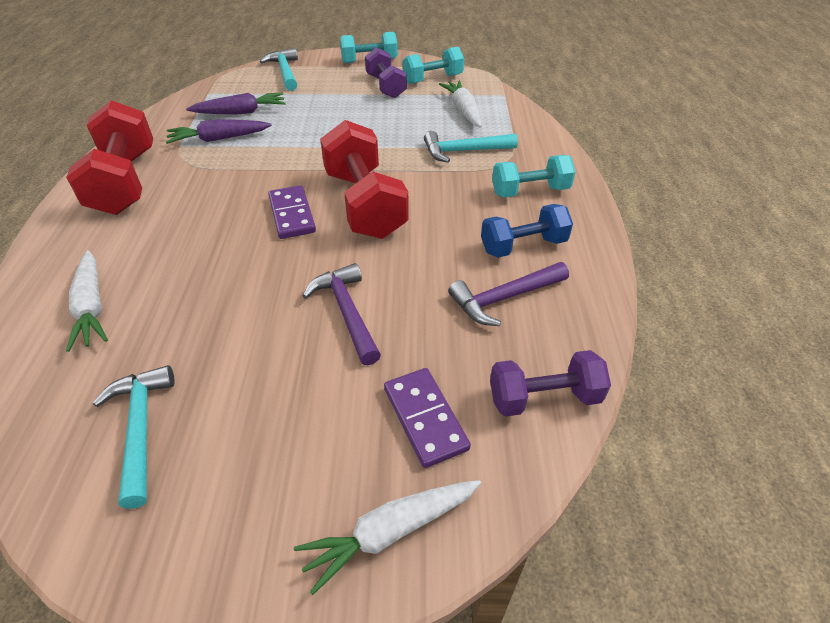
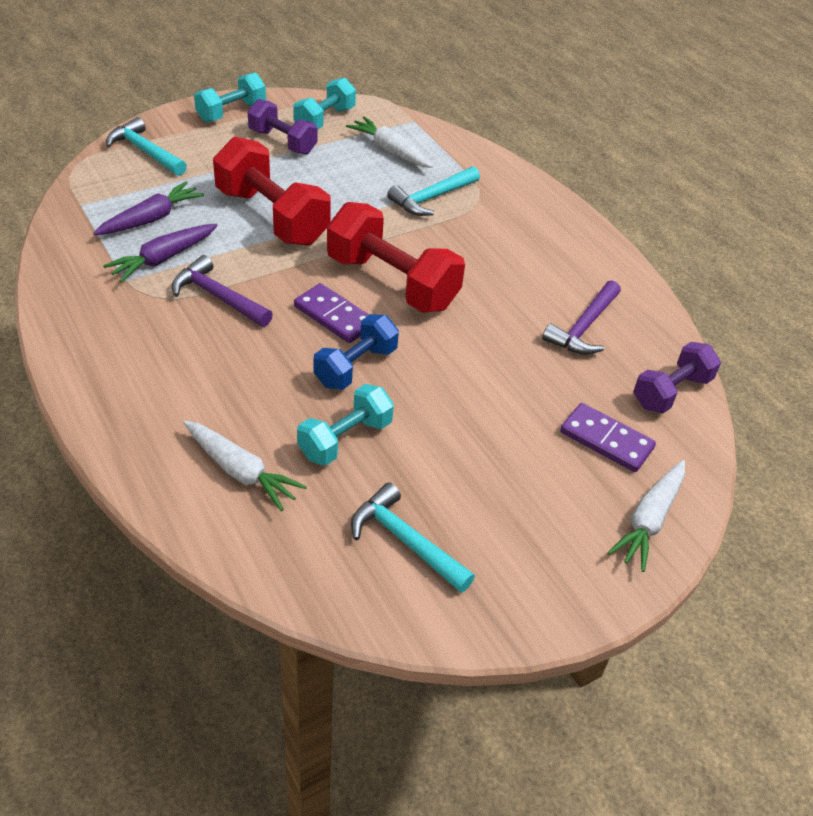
camera: 35 degrees left, 0 degrees up
red dumbbell [66,100,153,215] -> red dumbbell moved to [213,137,331,246]
purple hammer [303,263,381,365] -> purple hammer moved to [172,255,273,327]
blue dumbbell [481,204,573,258] -> blue dumbbell moved to [313,314,399,390]
turquoise dumbbell [492,155,575,198] -> turquoise dumbbell moved to [297,384,394,466]

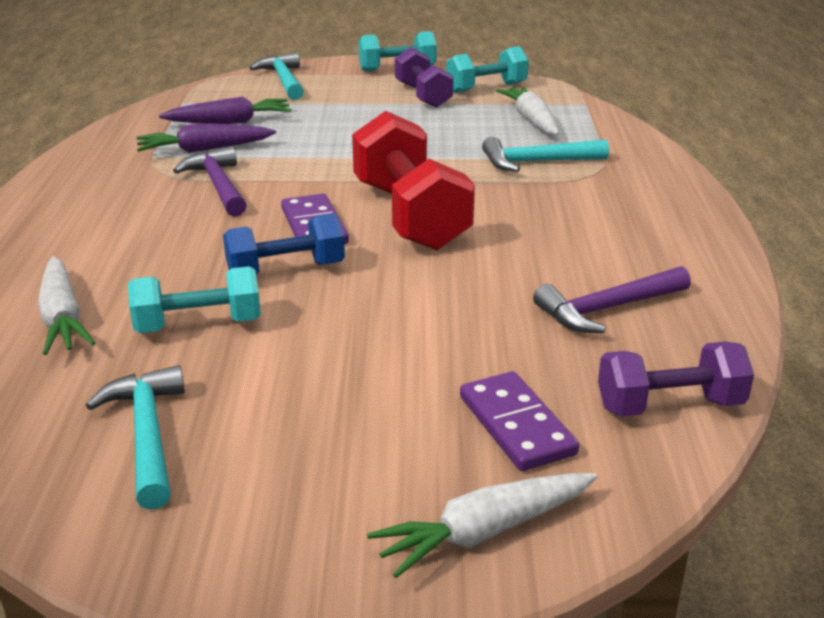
camera: 35 degrees right, 15 degrees down
red dumbbell [213,137,331,246] -> none

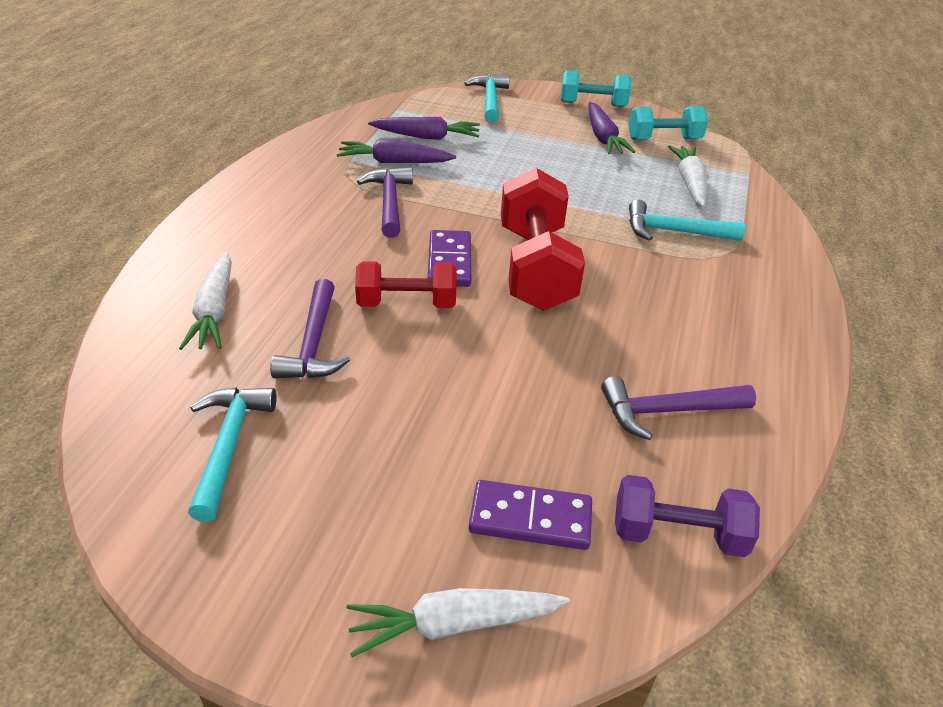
camera: 15 degrees right, 10 degrees up
turquoise dumbbell [128,266,261,333] -> purple hammer [270,279,350,378]
blue dumbbell [223,213,345,275] -> red dumbbell [355,261,456,308]
purple dumbbell [395,47,453,108] -> purple carrot [588,102,635,154]
purple domino [460,371,579,471] -> purple domino turned 75 degrees counterclockwise [469,480,592,550]

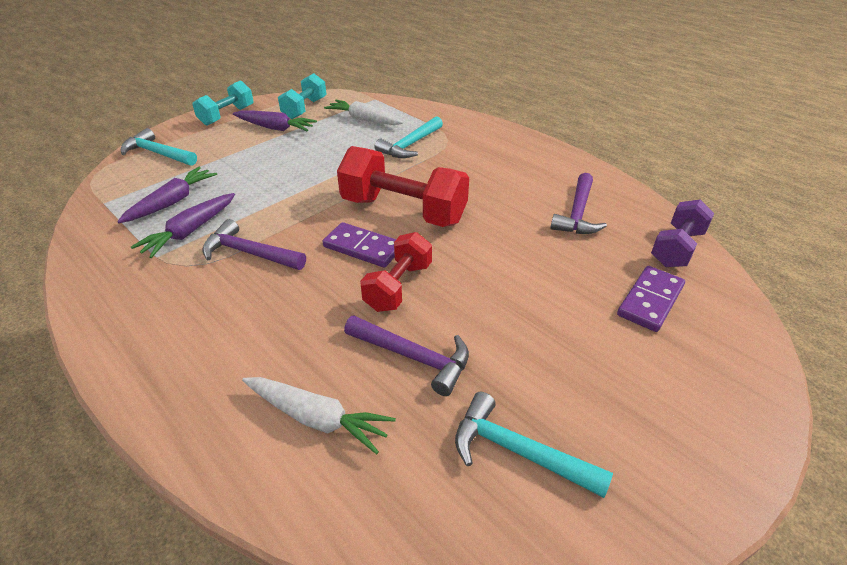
camera: 60 degrees left, 0 degrees up
white carrot [346,588,570,657] -> none

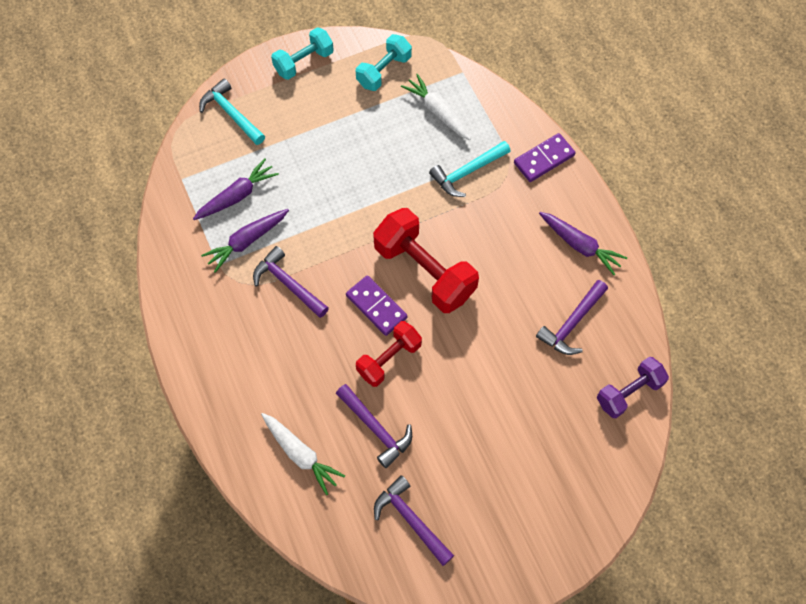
camera: 20 degrees right, 25 degrees up
purple carrot [233,110,317,131] -> purple carrot moved to [539,212,627,275]
turquoise hammer [455,392,613,498] -> purple hammer [374,475,454,566]
purple domino [617,266,685,332] -> purple domino moved to [514,133,576,182]

